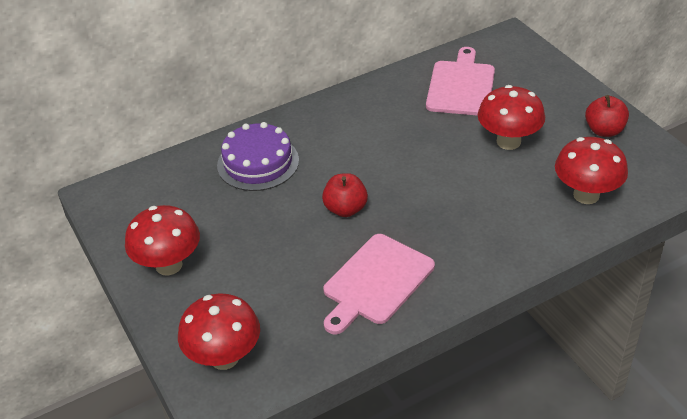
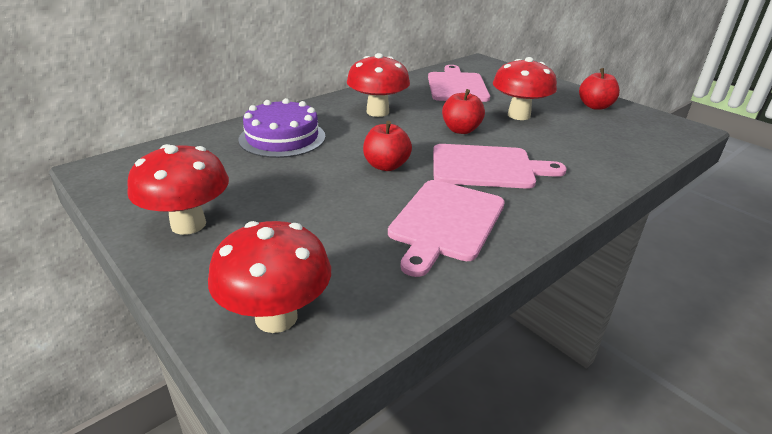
camera: 15 degrees left, 10 degrees down
red mushroom [555,137,628,204] -> red mushroom moved to [347,53,410,117]
none -> pink cutting board [433,144,567,189]
none -> red apple [442,89,485,134]

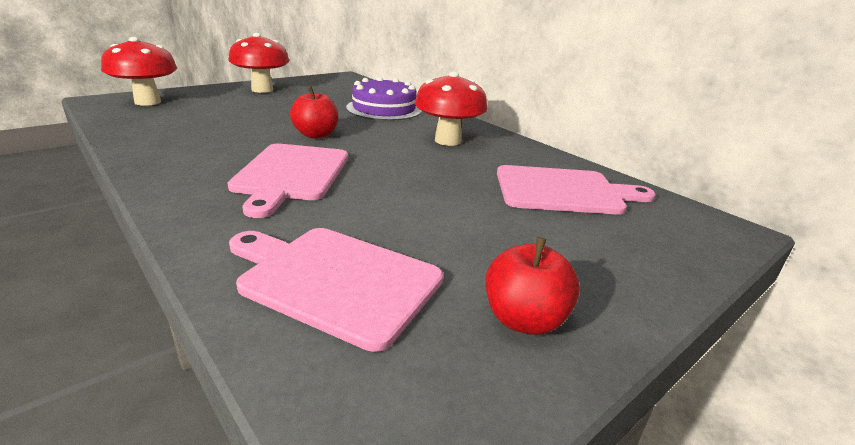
camera: 90 degrees right, 5 degrees down
pink cutting board [388,180,505,277] -> pink cutting board moved to [229,228,443,352]
red apple [442,89,485,134] -> none
red mushroom [493,57,557,120] -> none

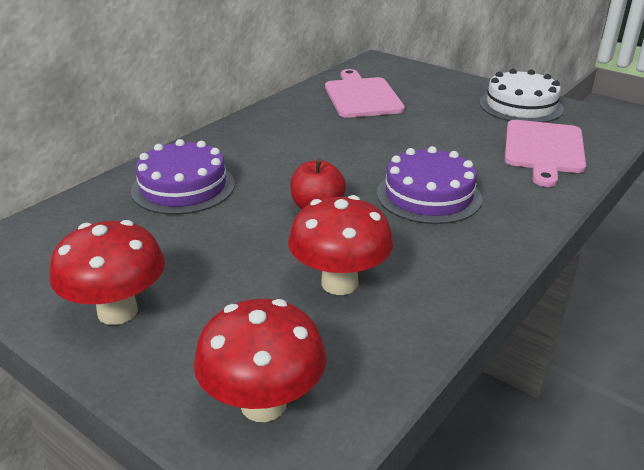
camera: 100 degrees left, 5 degrees up
pink cutting board [228,144,348,218] -> purple cake [377,146,482,224]
red mushroom [414,72,488,146] -> red mushroom moved to [288,195,393,295]
red apple [486,237,580,335] -> white cake [479,69,564,123]

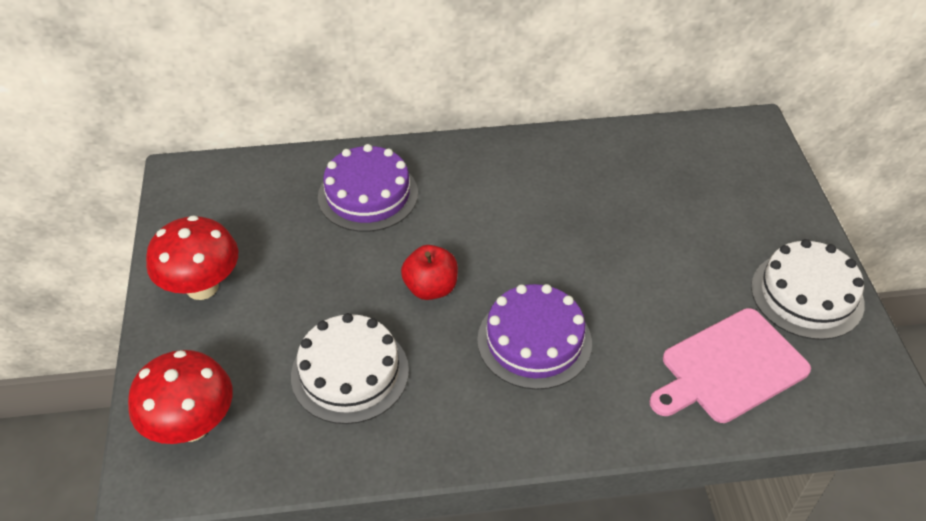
camera: 45 degrees right, 15 degrees up
red mushroom [288,195,393,295] -> white cake [291,313,409,424]
pink cutting board [325,69,405,118] -> none

